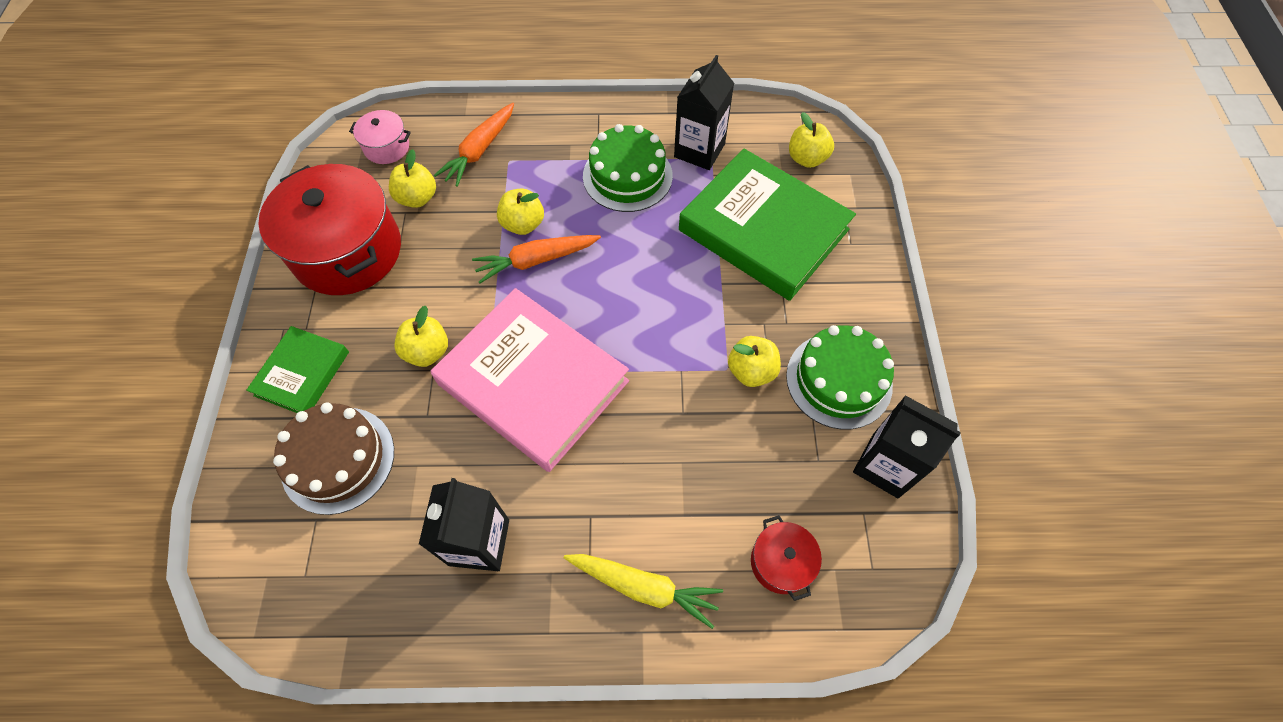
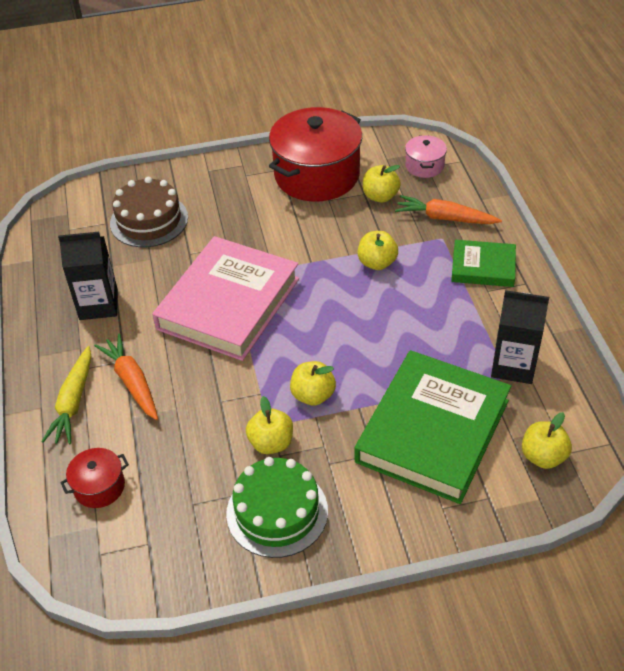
camera: 80 degrees right, 15 degrees down
green book [246,326,349,413] -> green book moved to [451,240,516,287]
yellow apple [394,306,448,367] -> yellow apple moved to [290,361,336,406]
orange carrot [472,235,601,283] -> orange carrot moved to [94,334,158,420]
green cake [583,124,673,212] -> none
black carton [853,395,961,498] -> none

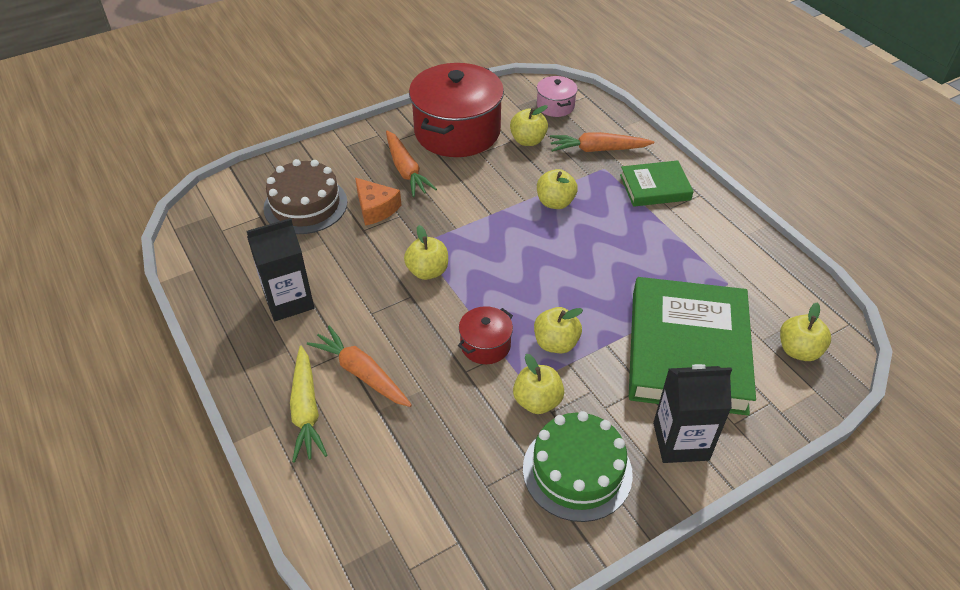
camera: 20 degrees left, 0 degrees up
red pot [60,448,129,508] -> red pot moved to [458,306,513,364]
pink book [152,236,299,361] -> yellow apple [404,225,448,280]
black carton [491,290,549,384] -> black carton moved to [653,364,732,463]
none -> orange cheese [355,178,401,226]
none -> orange carrot [386,131,437,197]

